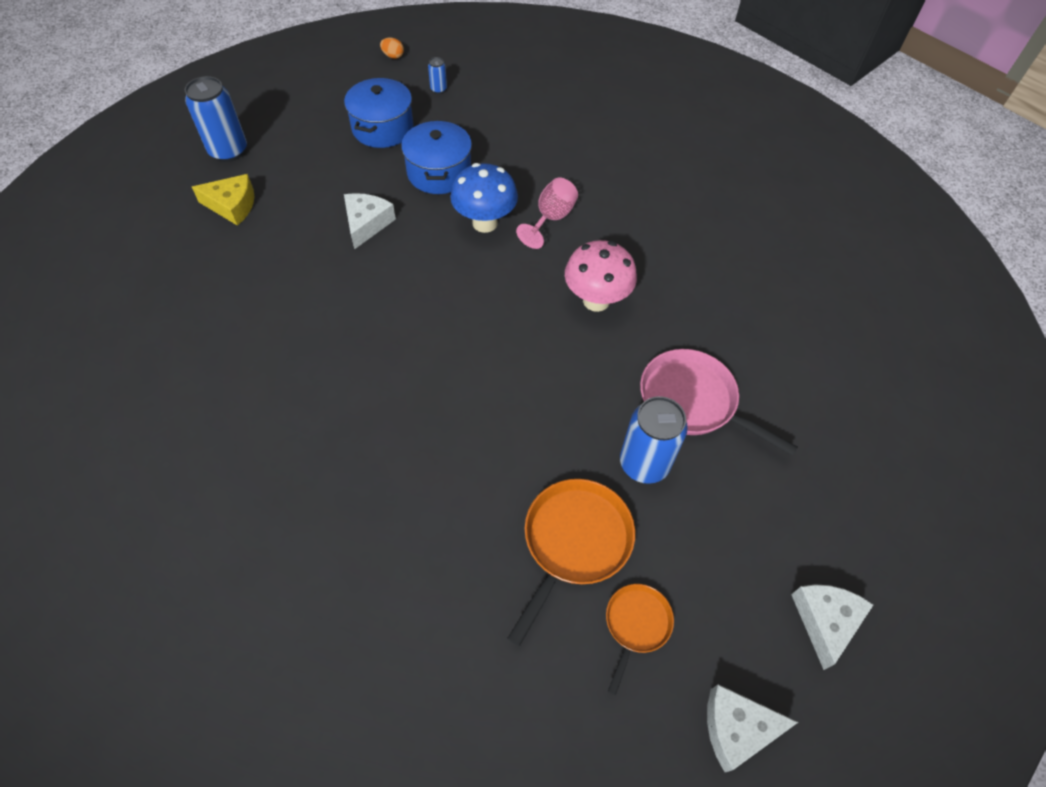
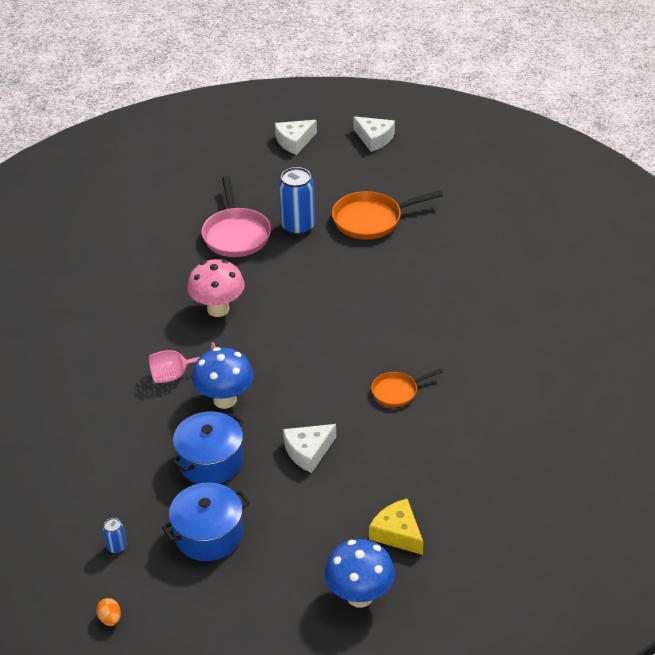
camera: 135 degrees left, 15 degrees down
blue can [185,76,247,162] -> blue mushroom [325,539,395,608]
orange pan [606,584,674,695] -> orange pan moved to [371,368,443,407]

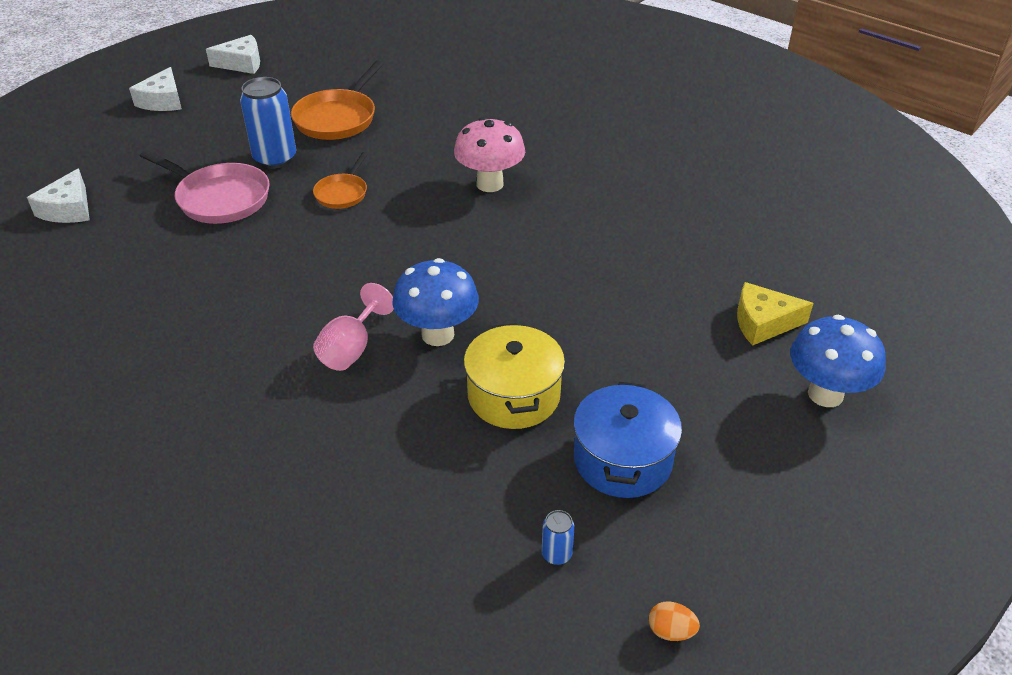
camera: 50 degrees left, 0 degrees up
blue pot [172,412,244,484] -> yellow pot [464,323,565,429]
pink mushroom [187,259,245,317] -> pink mushroom moved to [454,117,525,192]
white cheese [283,424,336,473] -> white cheese moved to [27,168,90,223]
orange pan [371,368,443,407] -> orange pan moved to [313,152,368,209]

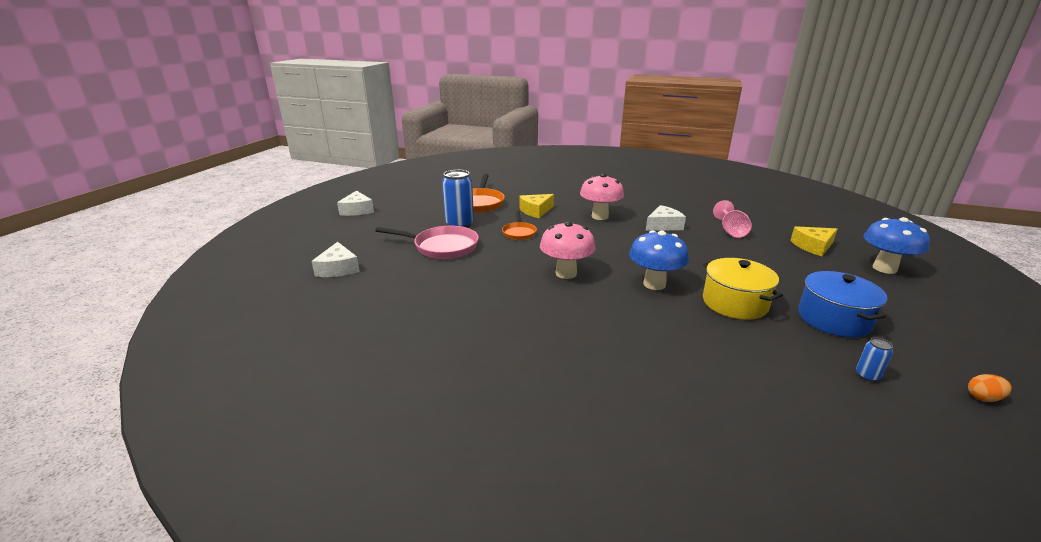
camera: 20 degrees left, 15 degrees down
white cheese [206,35,260,74] -> white cheese moved to [646,205,686,231]
pink goblet [313,283,394,371] -> pink goblet moved to [713,200,752,238]
none -> yellow cheese [519,194,554,218]
none -> pink mushroom [540,221,596,279]

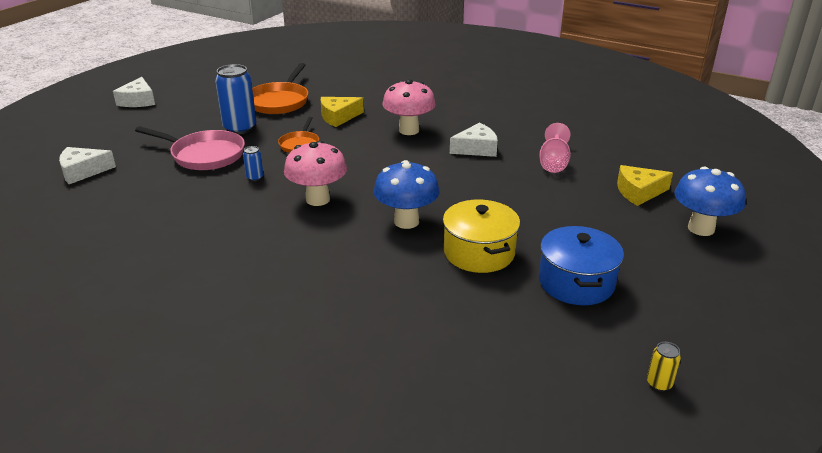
camera: 10 degrees right, 5 degrees up
white cheese [312,242,360,277] -> white cheese turned 75 degrees clockwise [59,147,116,184]
blue can [856,337,893,382] -> blue can moved to [243,146,264,181]
orange egg [968,374,1012,402] -> yellow can [647,342,681,392]

